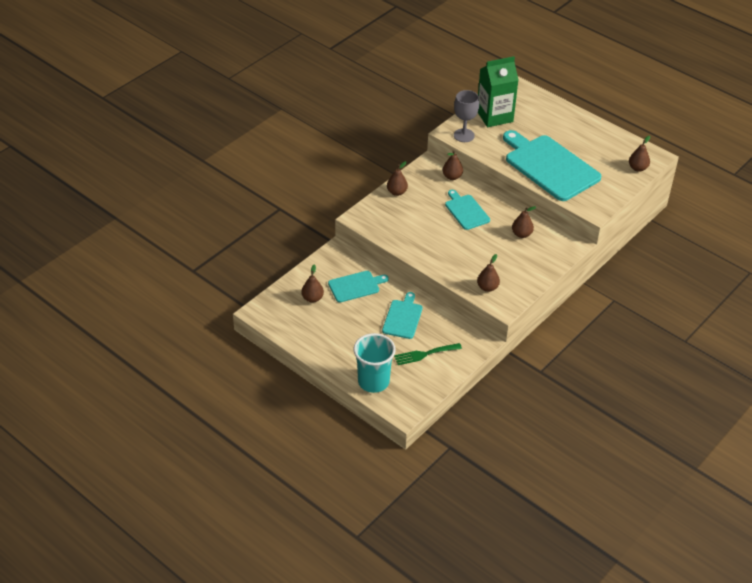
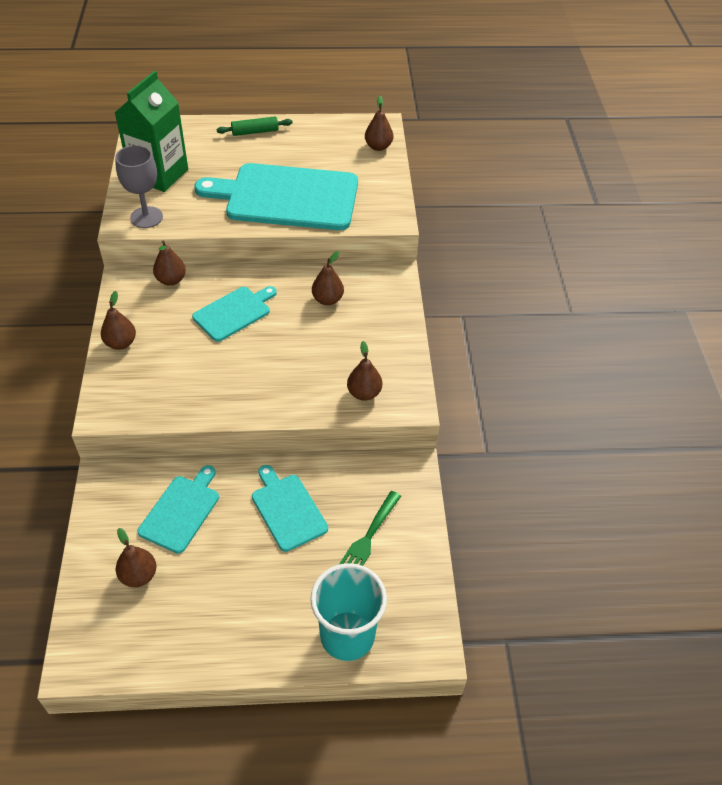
camera: 45 degrees left, 5 degrees up
turquoise cutting board [445,190,490,230] -> turquoise cutting board turned 120 degrees clockwise [192,286,277,342]
none -> green rolling pin [216,116,293,136]

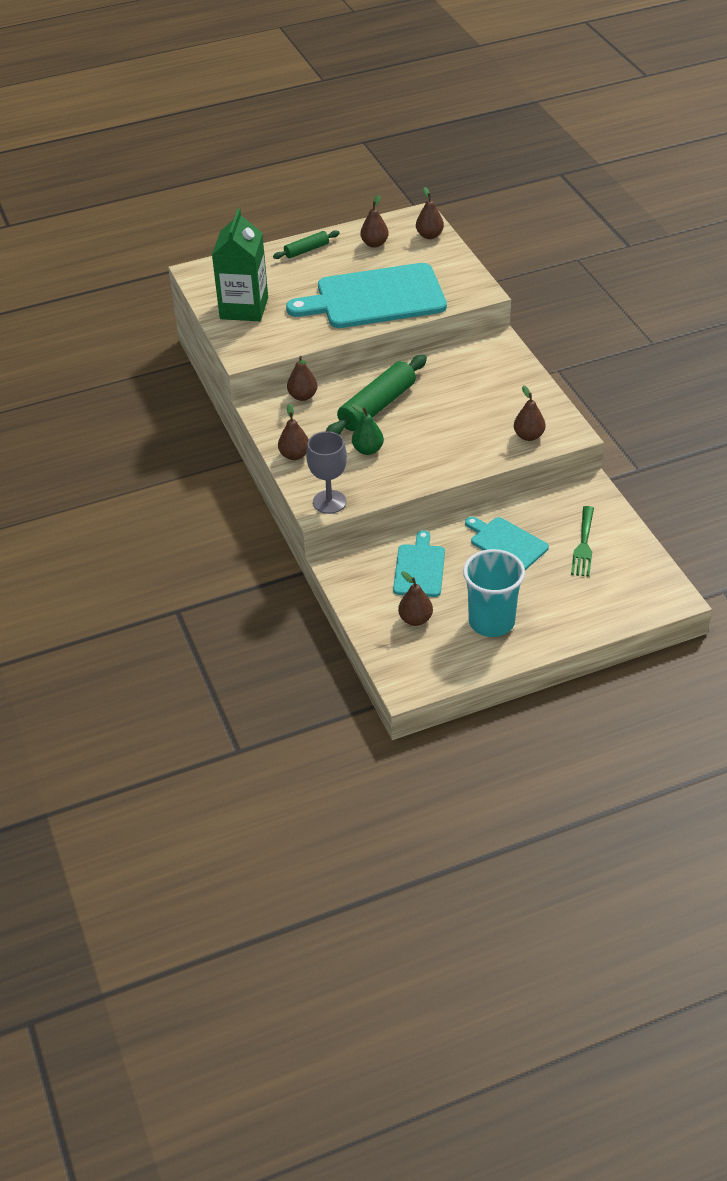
camera: 15 degrees left, 5 degrees down
grey goblet [115,145,163,228] -> grey goblet moved to [306,431,347,514]
turquoise cutting board [192,286,277,342] -> green rolling pin [326,355,427,435]
turquoise cup [310,563,387,661] -> turquoise cup moved to [463,549,525,637]
brown pear [312,251,344,305] -> brown pear moved to [360,195,389,248]
none -> green pear [352,404,384,455]

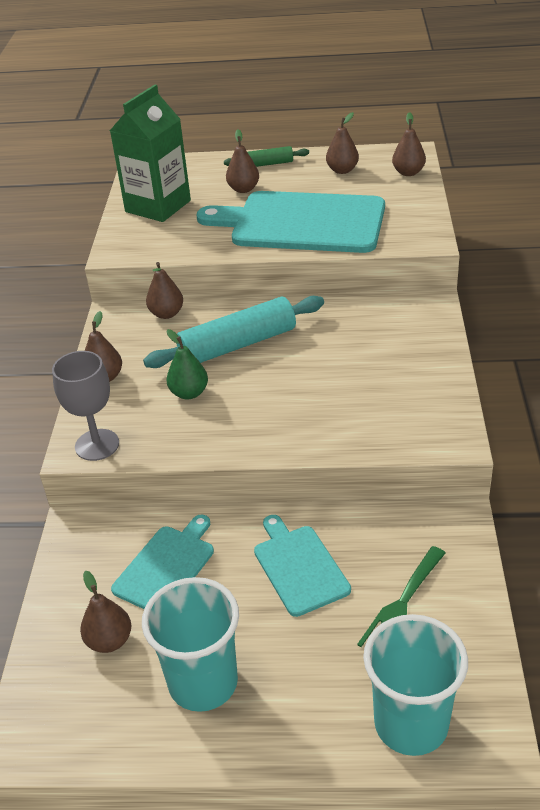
camera: 25 degrees right, 5 degrees down
green rolling pin [326,355,427,435] -> turquoise rolling pin [143,296,324,368]
brown pear [514,385,546,441] -> brown pear moved to [226,129,259,193]
none -> turquoise cup [363,614,468,756]

